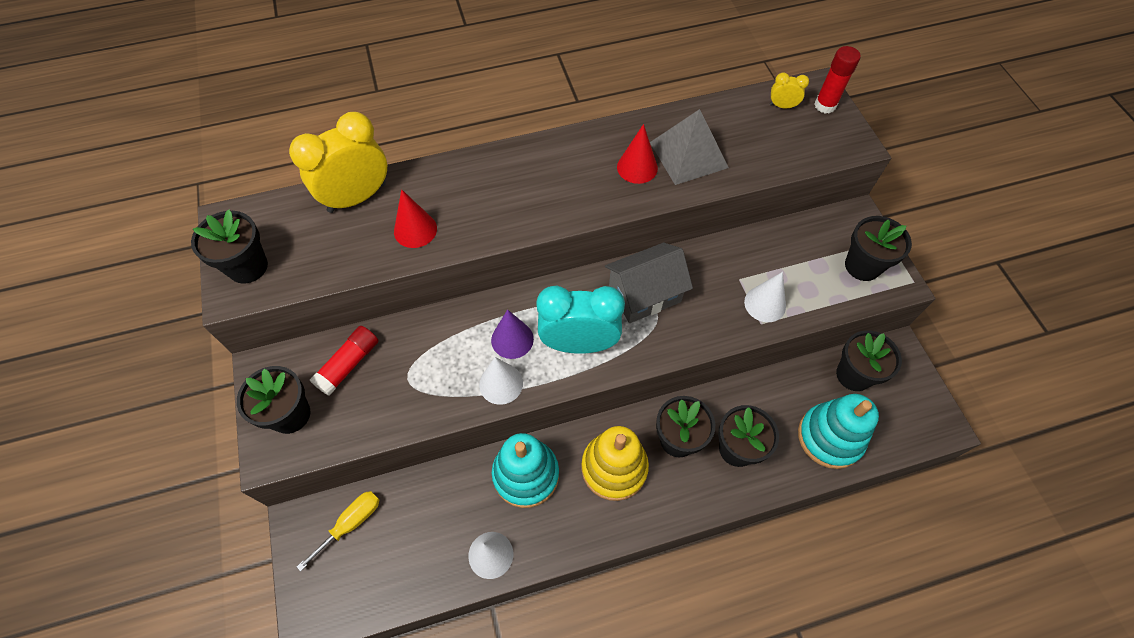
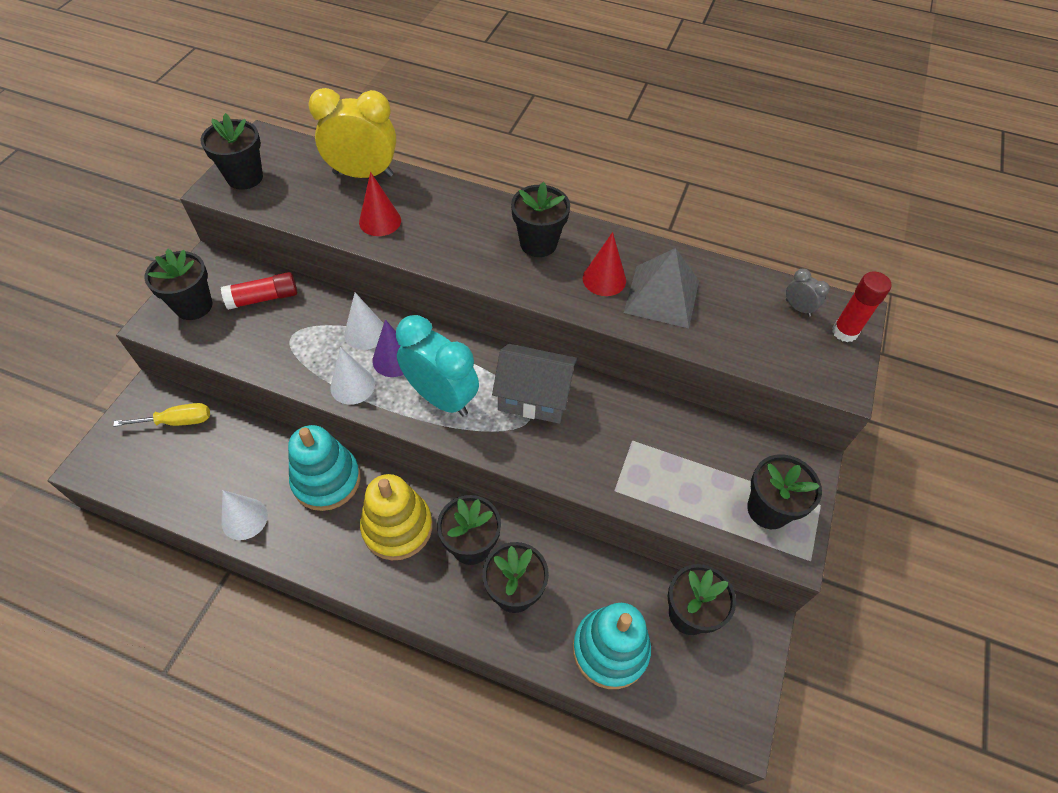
camera: 35 degrees right, 5 degrees down
white cone [744,272,786,322] -> white cone moved to [344,293,384,350]
yellow clock [770,72,809,108] -> grey clock [786,268,830,317]
none -> black flower pot [511,182,570,257]

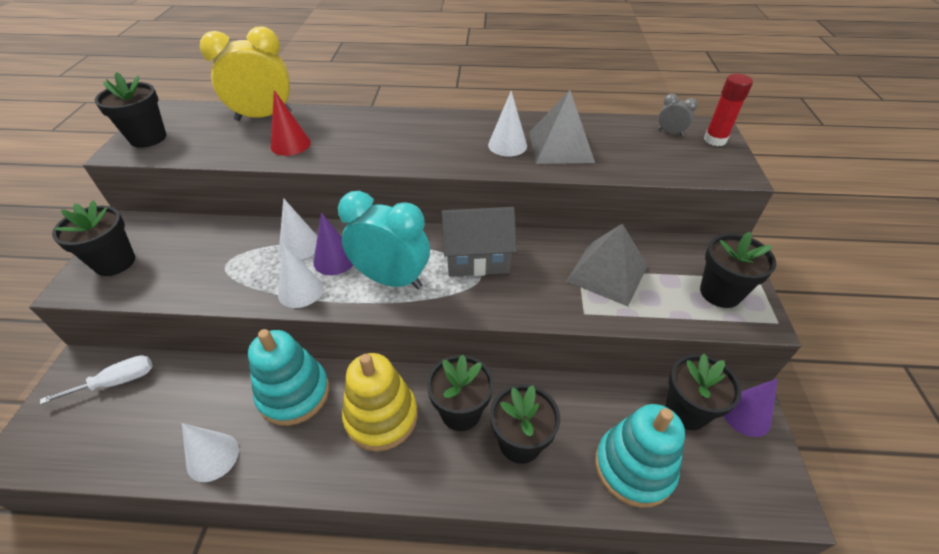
camera: 15 degrees left, 10 degrees down
yellow screwdriver [113,403,210,427] -> white screwdriver [40,355,153,405]
red glue stick [221,272,297,310] -> none
black flower pot [511,182,570,257] -> none
red cone [583,232,626,296] -> white cone [488,91,527,156]
none -> grey pyramid [566,224,648,306]
none -> purple cone [724,378,778,437]

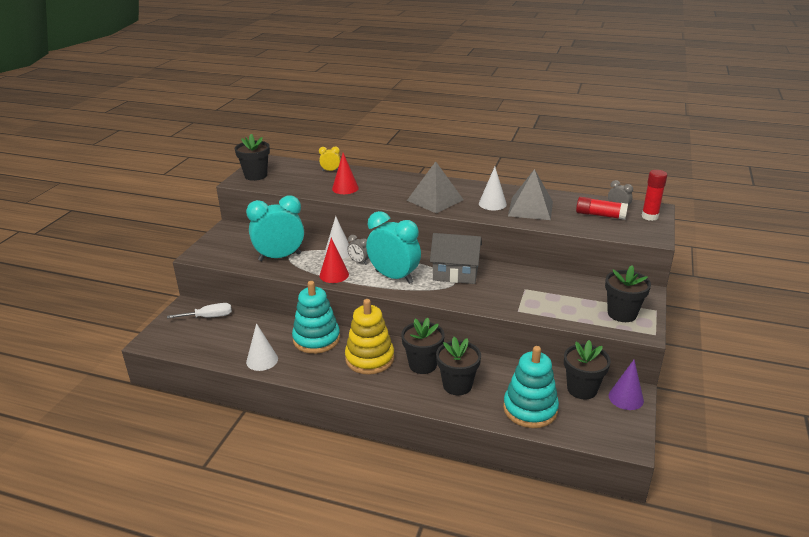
camera: 15 degrees right, 15 degrees down
black flower pot [52,200,135,276] -> none
yellow clock [200,26,292,121] -> yellow clock [319,147,341,171], size x0.44
white cone [278,244,323,308] -> red cone [320,238,349,283]
purple cone [314,212,353,275] -> grey clock [348,235,369,265]
grey pyramid [566,224,648,306] -> grey pyramid moved to [407,161,464,213]
none -> turquoise clock [246,196,304,261]
none -> red glue stick [576,197,628,220]

